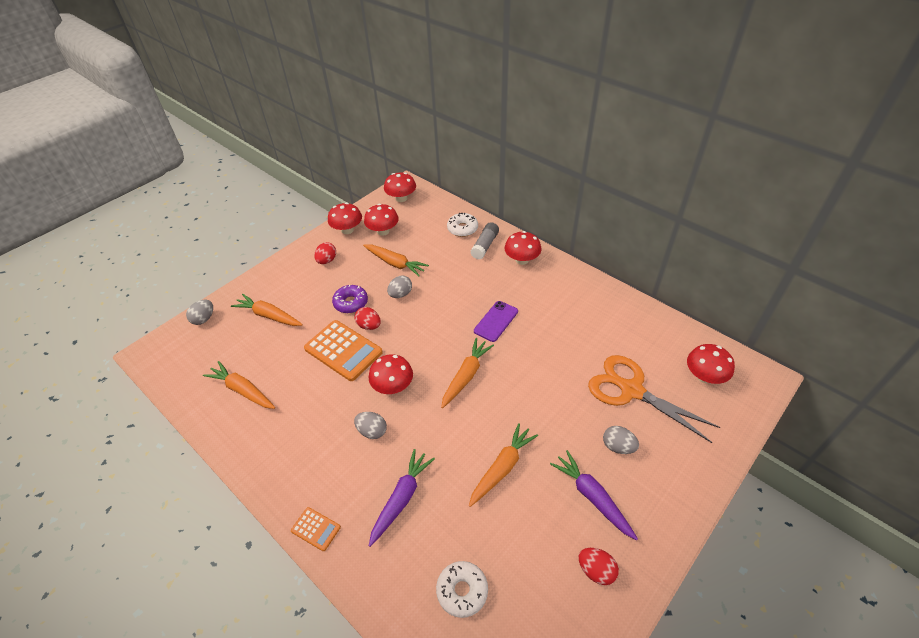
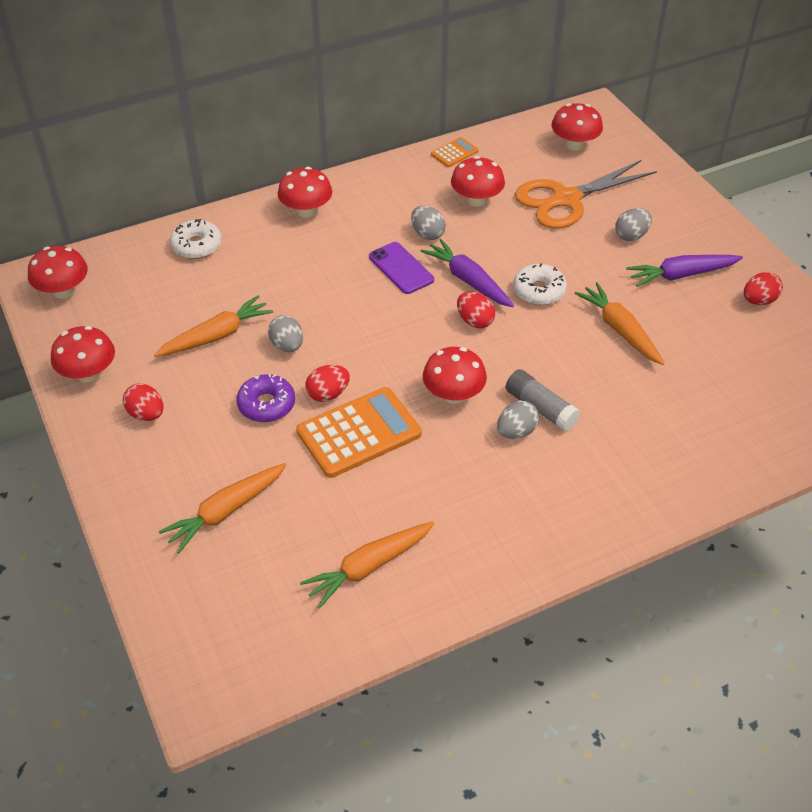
camera: 70 degrees left, 0 degrees up
grey egg [186,300,213,325] -> grey egg moved to [411,206,446,240]
orange calculator [291,507,341,551] -> orange calculator moved to [431,137,479,167]
red mushroom [364,204,399,236] -> red mushroom moved to [451,156,505,207]
purple carrot [369,449,435,547] -> purple carrot moved to [421,238,514,307]
white donut [436,561,488,618] -> white donut moved to [513,263,567,305]
orange carrot [441,338,494,408] -> red egg [457,292,495,328]
grey glue stick [471,222,499,259] -> grey glue stick moved to [506,369,580,432]

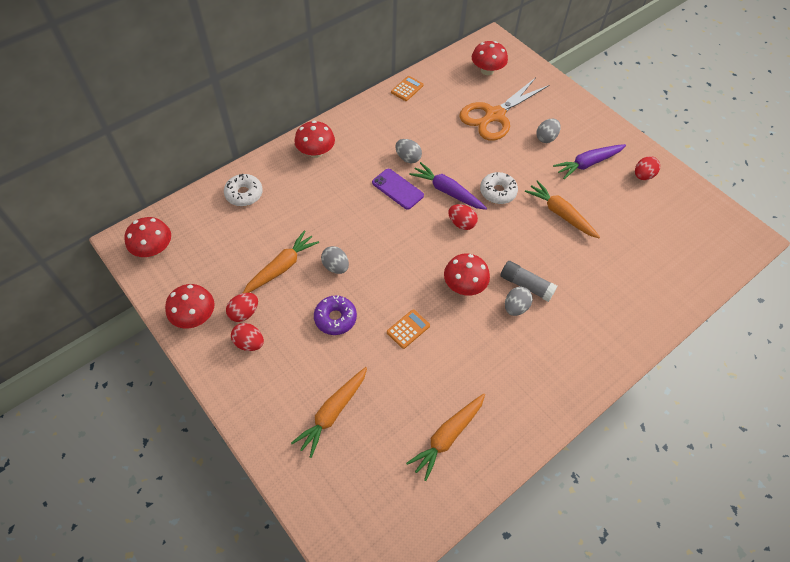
camera: 15 degrees left, 10 degrees up
orange calculator [296,387,422,478] -> orange calculator [387,309,430,349], size x0.49
red egg [306,365,350,402] -> red egg moved to [226,293,258,322]
red mushroom [451,156,505,207] -> none

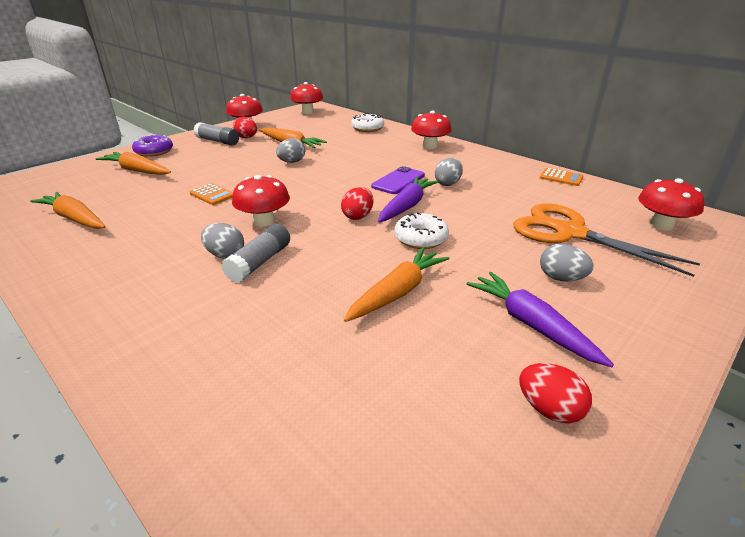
camera: 85 degrees right, 25 degrees down
red egg [231,323,264,351] -> grey glue stick [194,122,239,145]
purple donut [314,296,357,335] -> purple donut moved to [132,134,173,157]

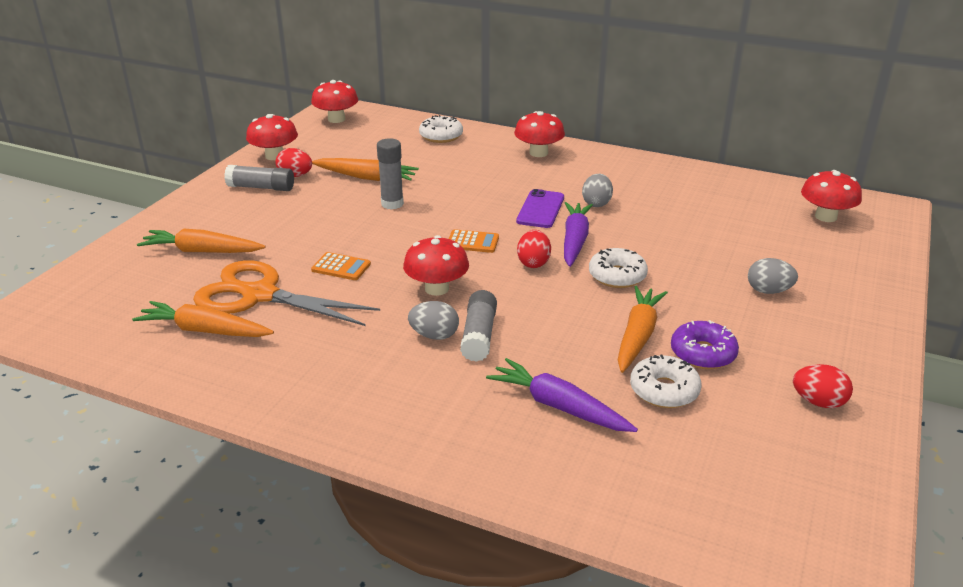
camera: 20 degrees left, 0 degrees up
purple donut [132,134,173,157] -> purple donut moved to [671,320,739,369]
grey egg [276,138,305,163] -> grey glue stick [377,138,404,210]
purple carrot [467,272,614,367] -> purple carrot moved to [486,358,638,432]
orange scissors [513,203,700,277] -> orange scissors moved to [193,260,380,326]
orange calculator [540,168,583,186] -> orange calculator moved to [449,229,499,253]
none -> white donut [630,355,702,408]

